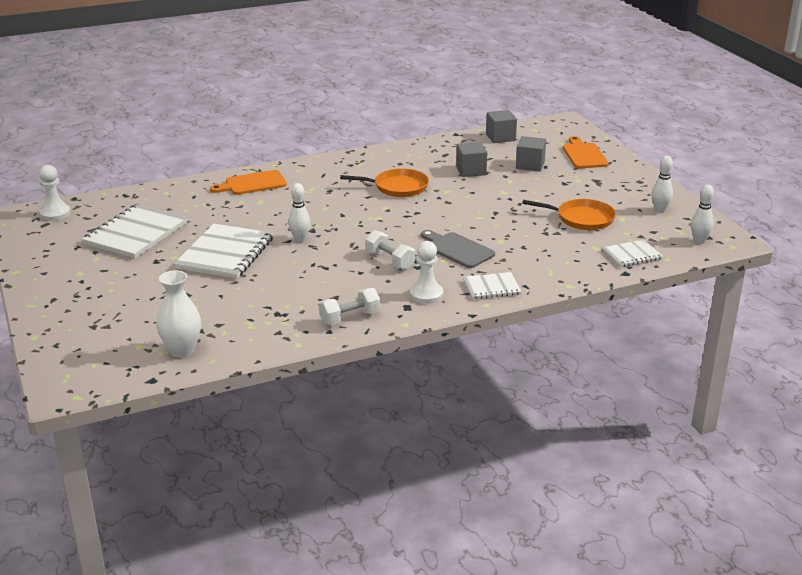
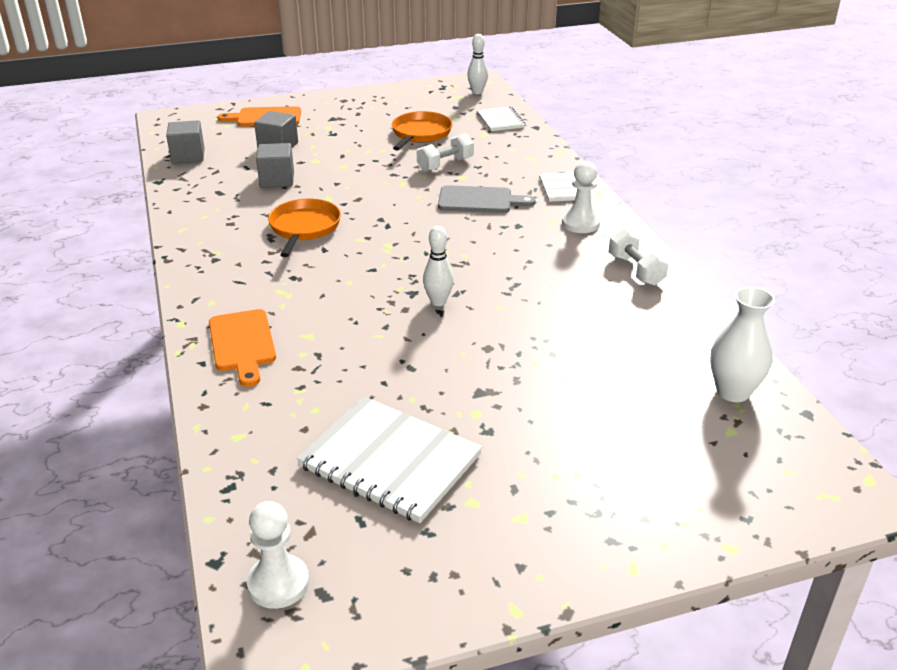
camera: 85 degrees left, 5 degrees up
white notebook [174,224,273,279] -> none
white dumbbell [365,230,415,270] -> white dumbbell moved to [417,133,474,172]
grey cutting board [421,230,495,268] -> grey cutting board turned 135 degrees counterclockwise [438,185,536,213]
white bowling pin [652,156,673,213] -> none

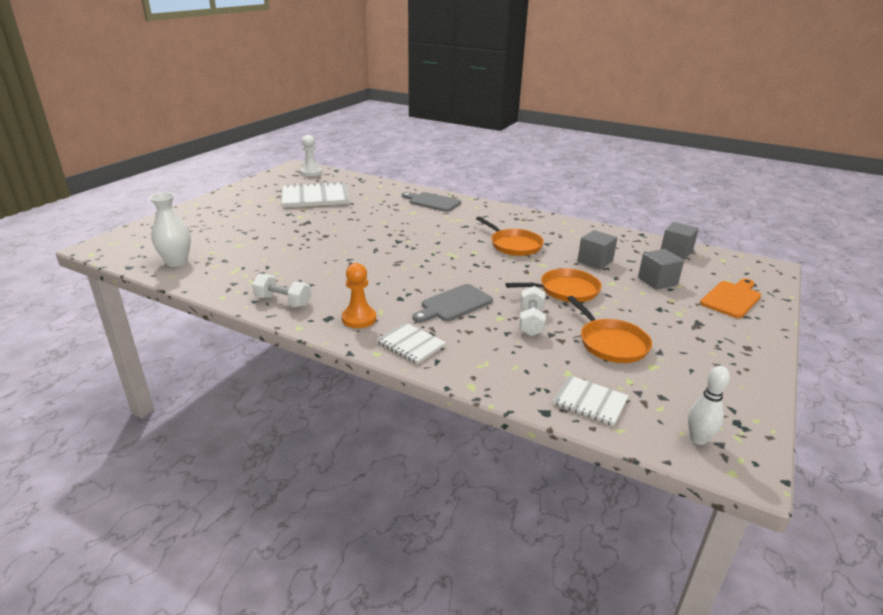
camera: 135 degrees right, 5 degrees down
orange cutting board [209,309,276,387] -> grey cutting board [402,192,461,212]
white bowling pin [423,226,454,306] -> none
white pawn [562,161,600,233] -> orange pawn [342,263,376,328]
none -> orange pan [506,268,602,302]

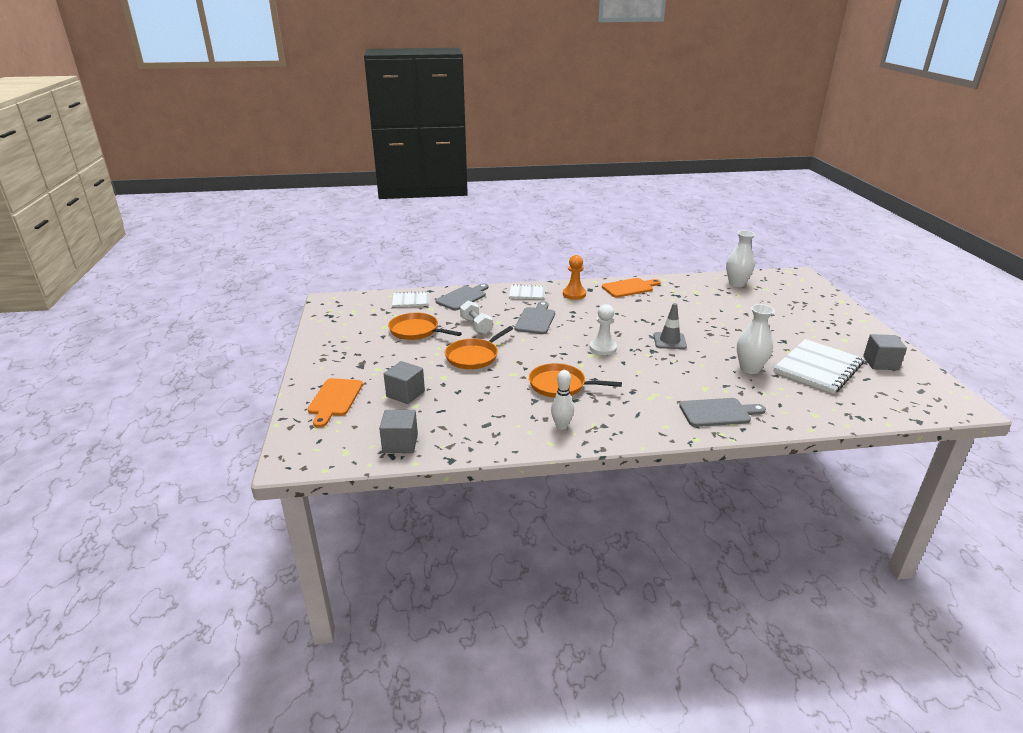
camera: 145 degrees right, 0 degrees up
white dumbbell [252,273,311,307] -> orange cutting board [602,278,661,297]
white pawn [300,135,322,176] -> white pawn moved to [590,304,617,355]
grey cube [577,230,617,269] -> grey cube moved to [863,334,907,370]
white bowling pin [688,366,730,445] -> white bowling pin moved to [551,370,574,430]
none -> grey cutting board [435,284,488,310]
none -> grey traffic cone [654,303,687,349]
none -> white vase [737,304,774,374]

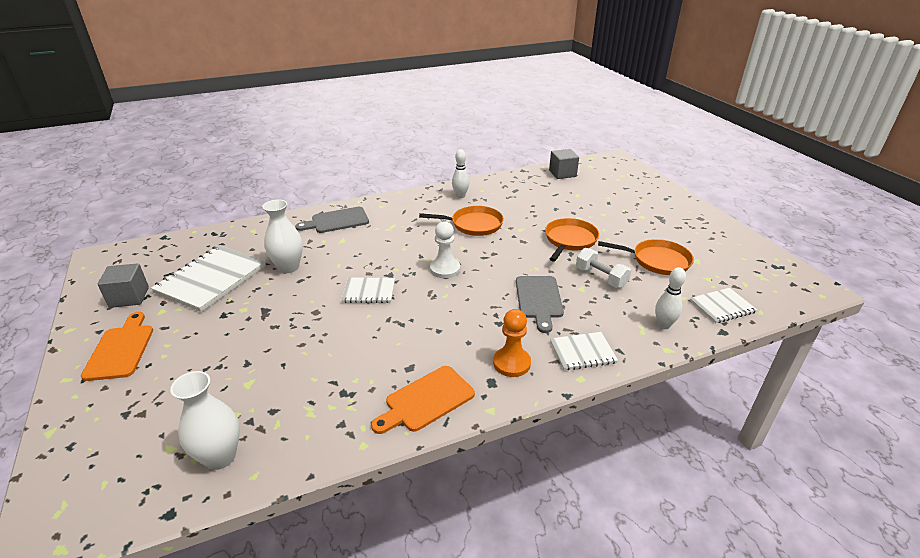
camera: 165 degrees right, 5 degrees up
orange cutting board [308,378,363,428] -> orange cutting board moved to [81,312,153,381]
grey cube [384,361,425,404] -> none
grey cutting board [435,284,488,310] -> white bowling pin [655,267,686,329]
grey traffic cone [654,303,687,349] -> white notebook [342,278,395,303]

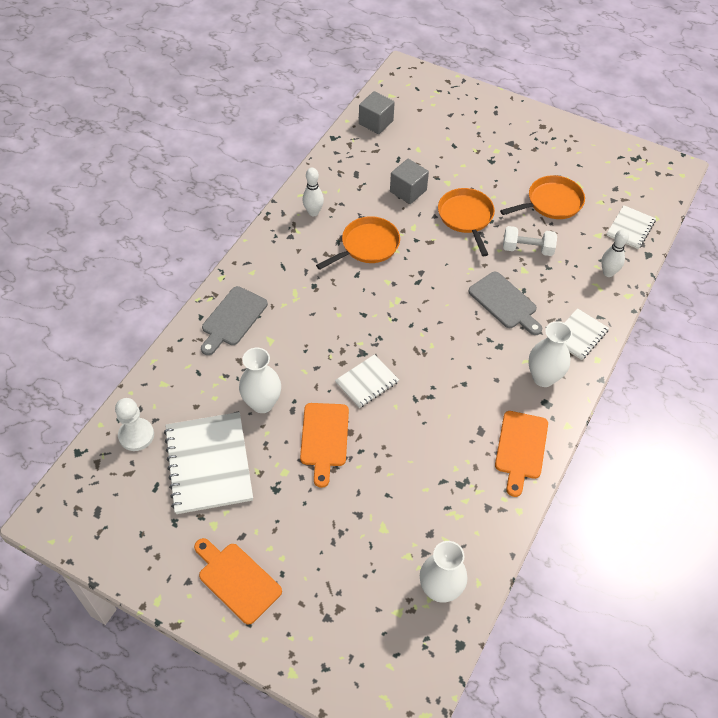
camera: 40 degrees left, 20 degrees up
grey cube [97,263,149,308] -> grey cube moved to [390,159,429,204]
white pawn [430,221,460,278] -> white pawn moved to [115,398,154,451]
orange pawn [493,309,531,377] -> white vase [528,321,572,387]
none -> orange cutting board [300,403,349,488]

